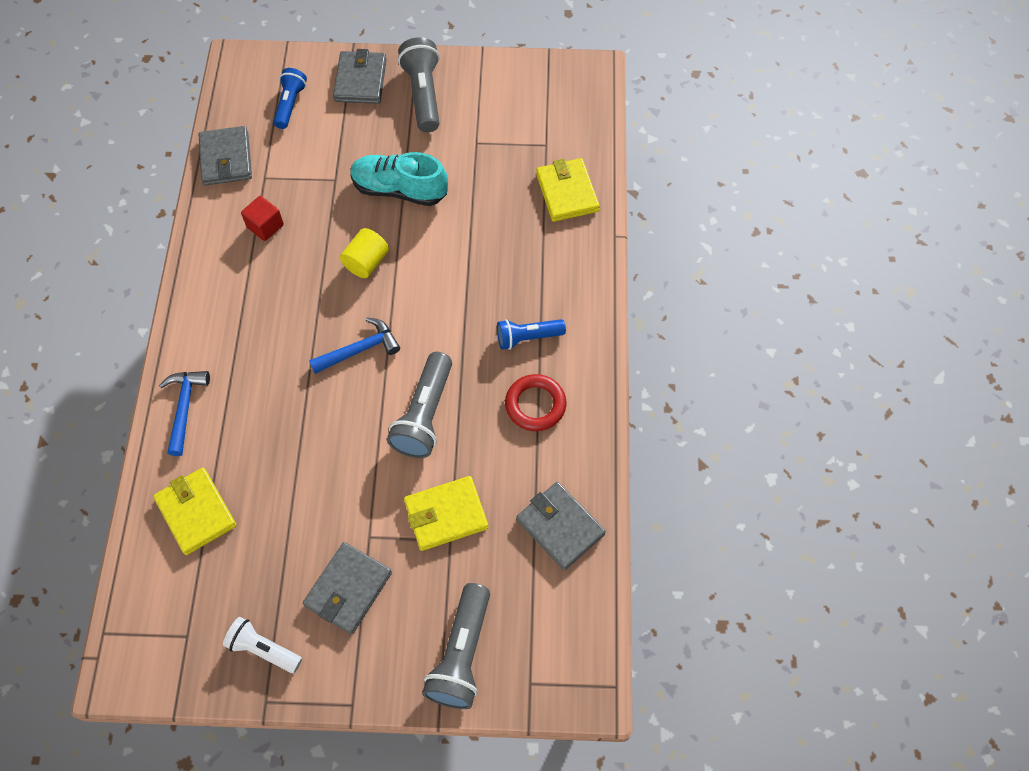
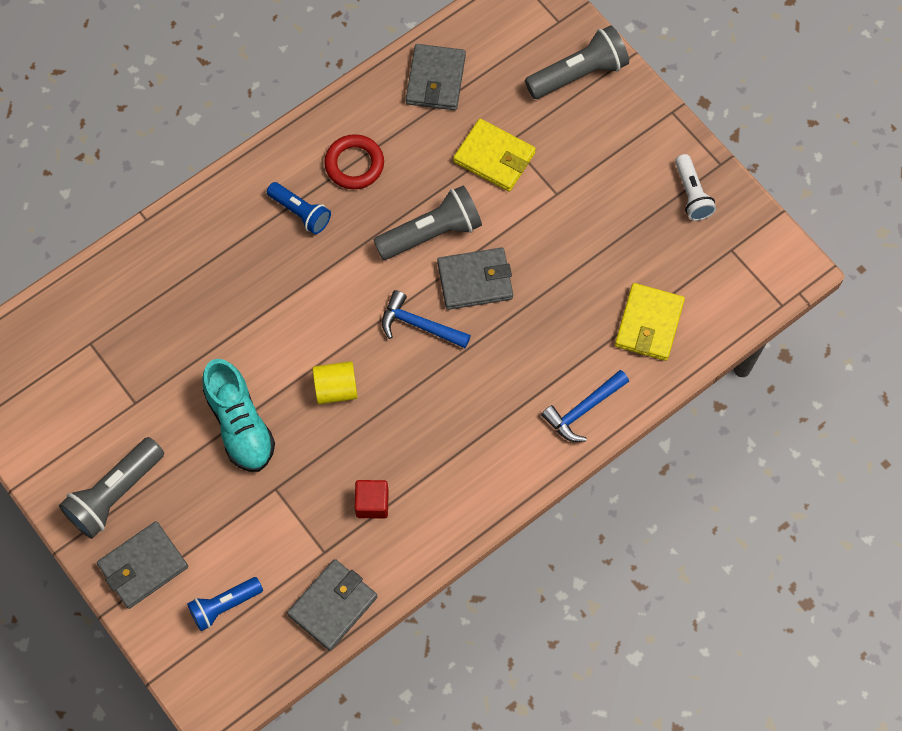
camera: 130 degrees left, 5 degrees up
grey wallet [303,542,392,634] -> grey wallet moved to [437,247,513,310]
yellow wallet [536,158,600,222] -> none

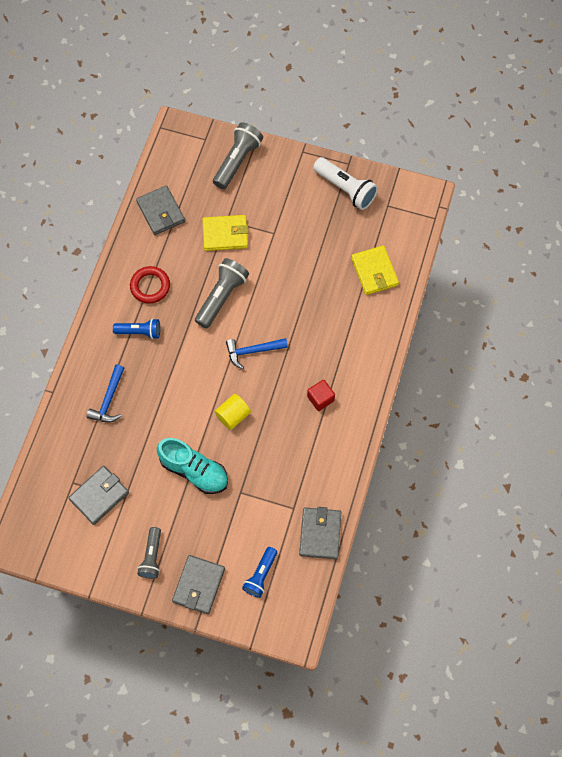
camera: 35 degrees left, 0 degrees up
grey flashlight [59,437,164,539] -> grey flashlight [137,527,161,579], size x0.65
red cube [355,480,389,518] -> red cube moved to [307,380,335,411]
grey wallet [437,247,513,310] -> grey wallet moved to [68,466,129,525]
blue hammer [541,370,629,442] -> blue hammer moved to [86,365,124,423]
white flashlight [675,154,716,221] -> white flashlight [313,157,378,210], size x1.55

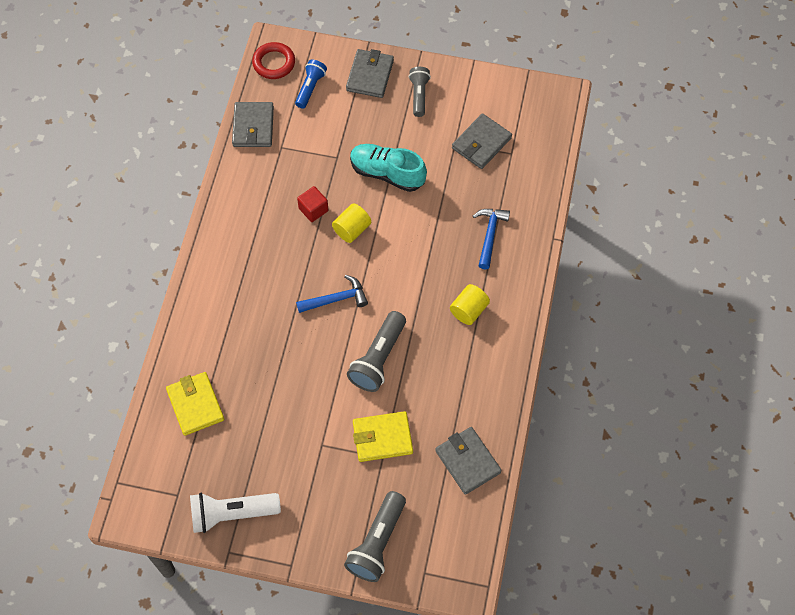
camera: 175 degrees right, 5 degrees down
blue flashlight [113,318,160,339] -> yellow cylinder [450,284,490,325]
red ring [130,266,170,304] -> red ring moved to [252,42,295,79]
red cube [307,380,335,411] -> red cube moved to [297,186,328,222]
white flashlight [313,157,378,210] -> white flashlight turned 45 degrees counterclockwise [190,493,281,533]

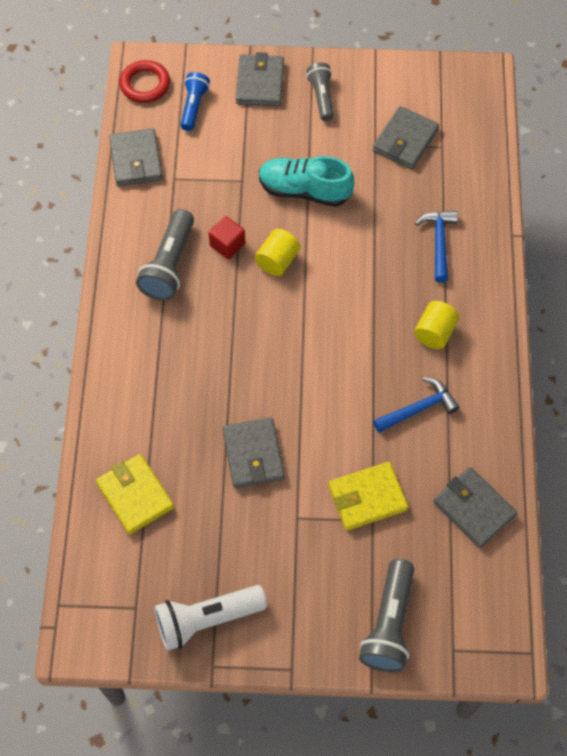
camera: 10 degrees left, 0 degrees up
blue hammer [296,275,368,313] -> blue hammer moved to [373,377,459,433]
grey flashlight [347,311,406,392] -> grey flashlight moved to [136,209,194,301]
none -> grey wallet [223,418,285,488]

